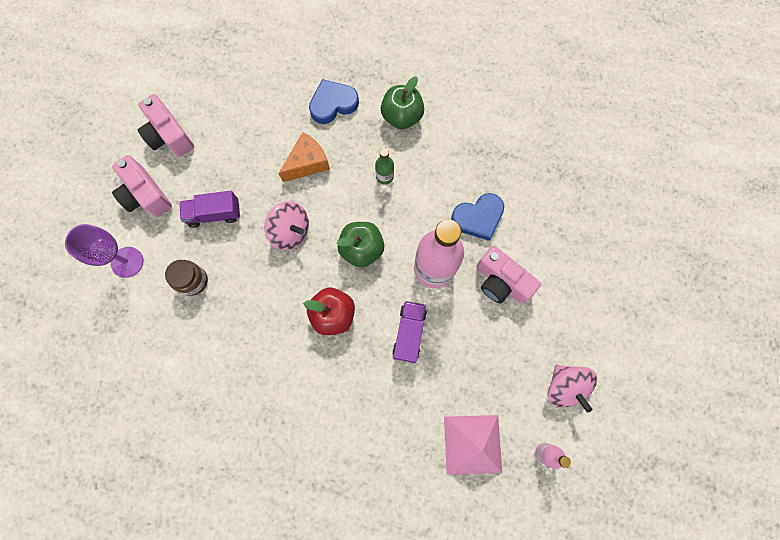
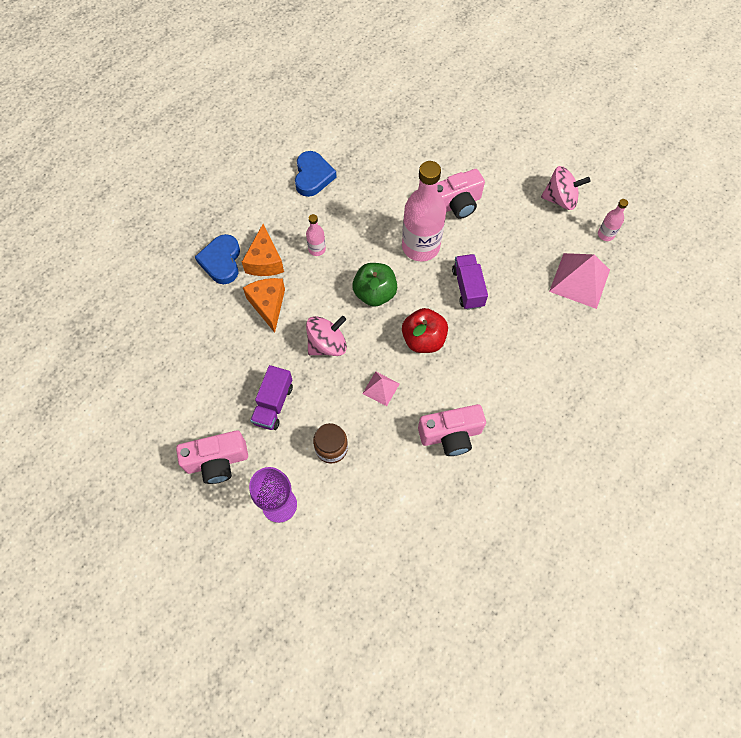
camera: 65 degrees left, 10 degrees down
pink camera [137,94,194,157] -> pink camera moved to [418,404,486,456]
green bottle [375,148,394,185] -> pink bottle [306,214,326,256]
green apple [381,76,424,129] -> none
purple truck [393,301,427,363] -> purple truck turned 45 degrees clockwise [452,254,488,310]
blue heart [451,193,504,241] -> blue heart moved to [295,151,337,197]
none -> orange cheese [242,224,284,276]
none -> pink pyramid [362,371,400,406]

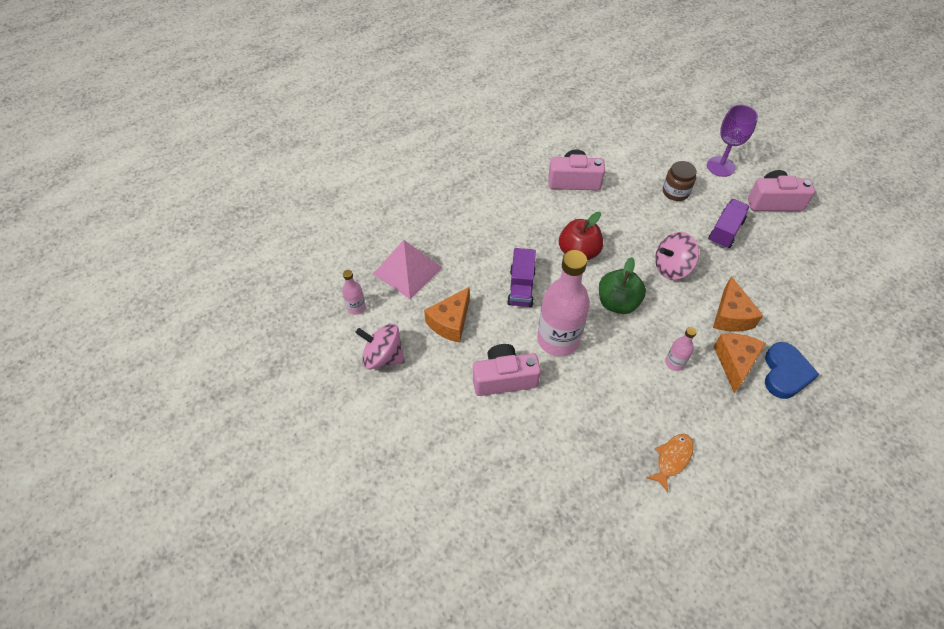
camera: 165 degrees left, 10 degrees down
blue heart [295,151,337,197] -> orange fish [646,434,694,492]
pink pyramid [362,371,400,406] -> none
none -> orange cheese [424,287,470,343]

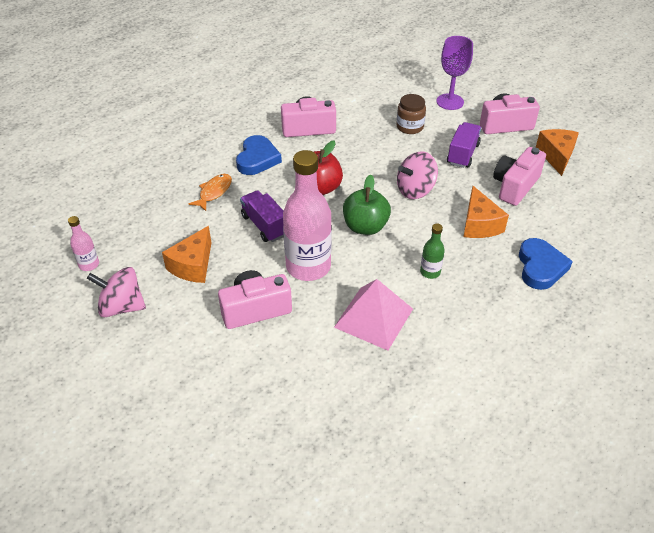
camera: 10 degrees left, 10 degrees down
pink pyramid [373,240,443,299] -> pink pyramid moved to [334,279,413,351]
purple truck [507,248,536,307] -> purple truck turned 150 degrees clockwise [240,190,284,242]
orange fish [646,434,694,492] -> orange fish moved to [189,174,232,211]
pink bottle [665,327,697,371] -> green bottle [420,224,445,279]
orange cheese [713,333,766,393] -> orange cheese moved to [535,129,579,176]
none -> blue heart [236,135,282,175]
none -> pink camera [493,147,546,206]

